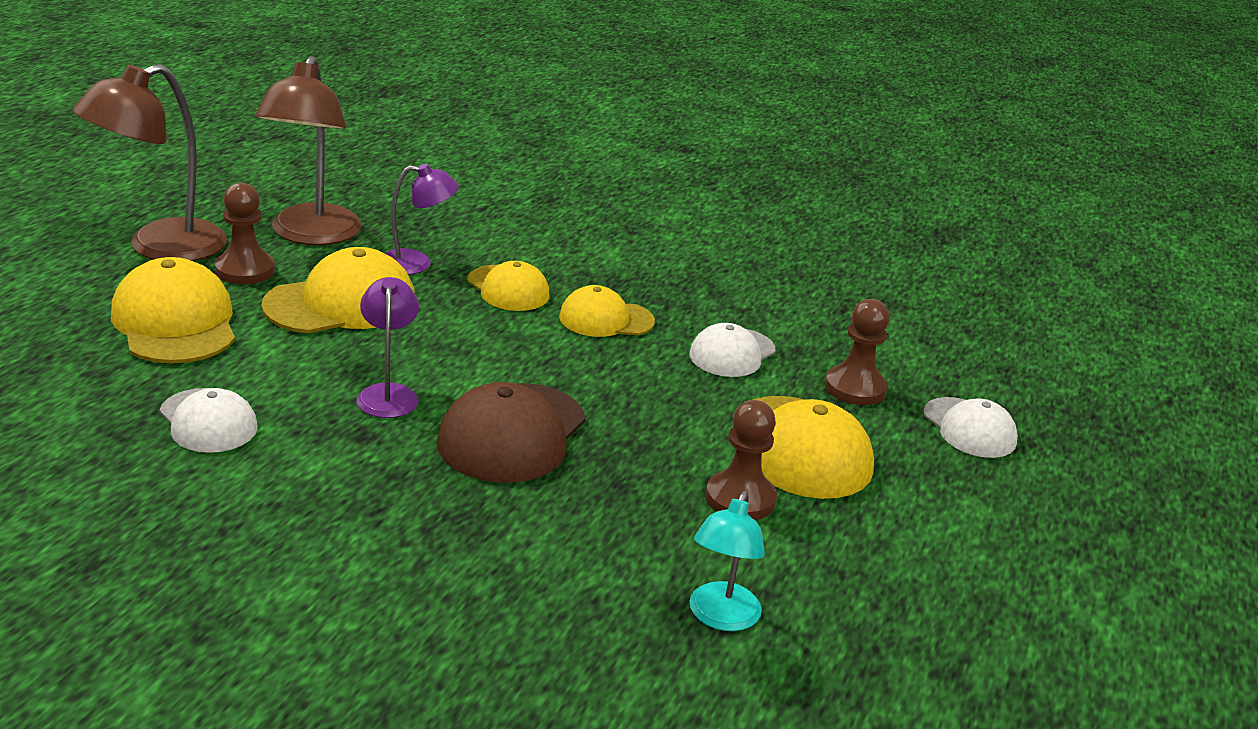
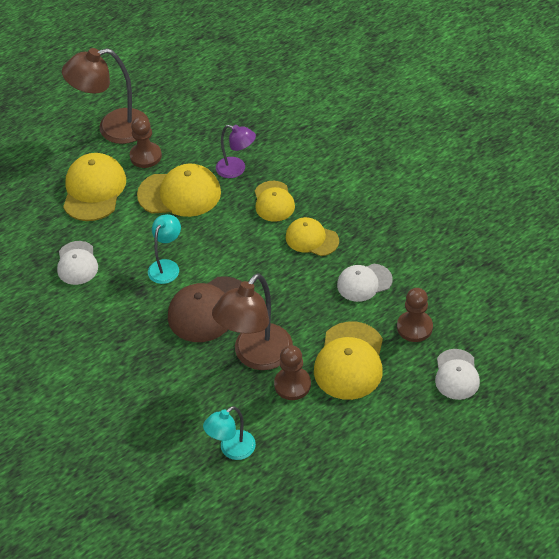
camera: 35 degrees right, 20 degrees up
brown lamp [255,56,362,245] -> brown lamp moved to [212,273,293,370]
purple lamp [356,277,419,418] -> turquoise lamp [148,214,181,284]

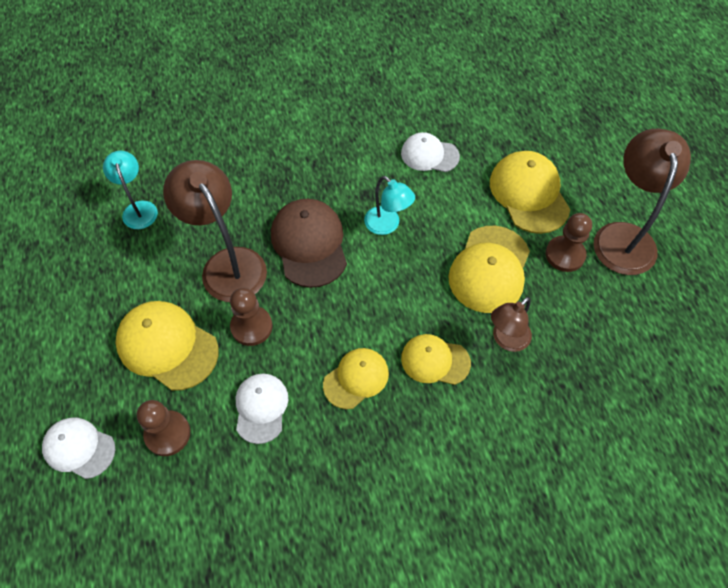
camera: 110 degrees right, 10 degrees up
yellow cap [63,153,126,221] -> yellow cap turned 135 degrees counterclockwise [490,151,570,234]
purple lamp [216,125,256,178] -> brown lamp [491,297,532,352]
brown pawn [274,345,311,400] -> brown pawn moved to [230,288,273,346]

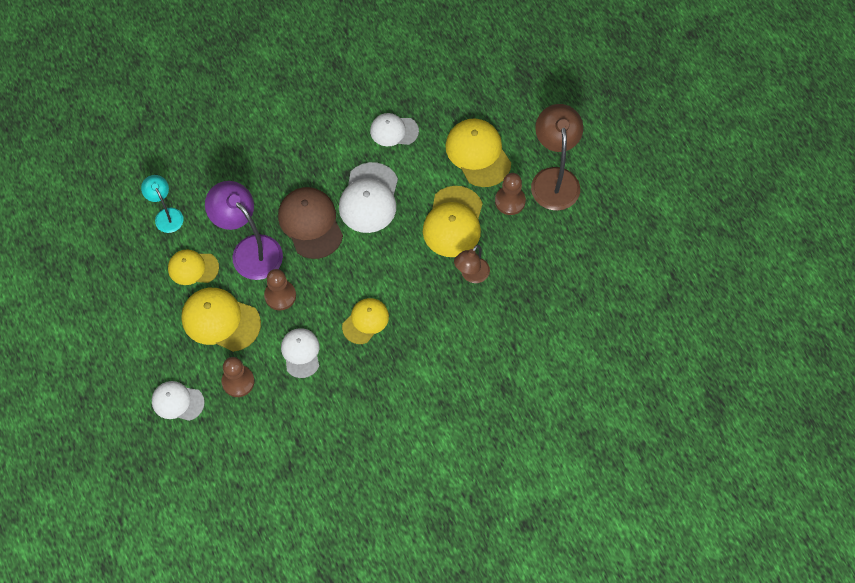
camera: 10 degrees left, 5 degrees up
brown lamp [163,160,267,302] -> purple lamp [205,181,283,280]
turquoise lamp [364,176,415,235] -> white cap [339,162,398,233]
yellow cap [401,334,471,385] -> yellow cap moved to [168,250,219,285]

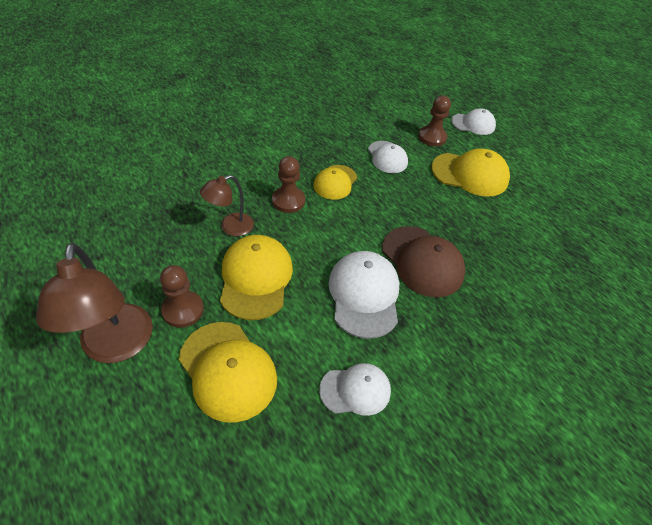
camera: 165 degrees right, 15 degrees down
turquoise lamp [141,175,184,233] -> none
yellow cap [168,250,219,285] -> none
purple lamp [205,181,283,280] -> none
brown pawn [264,269,296,310] -> brown pawn moved to [272,156,305,213]
brown lamp [454,245,490,283] -> brown lamp turned 150 degrees counterclockwise [200,175,254,236]

